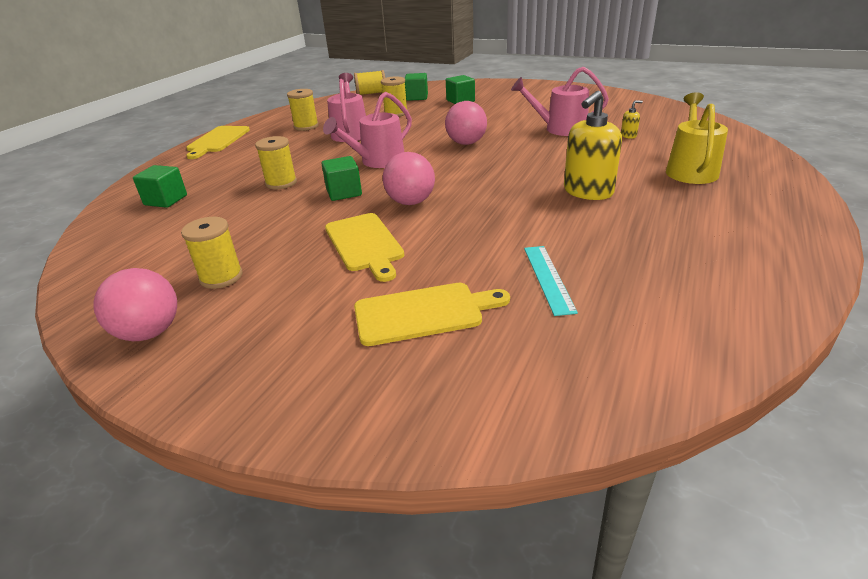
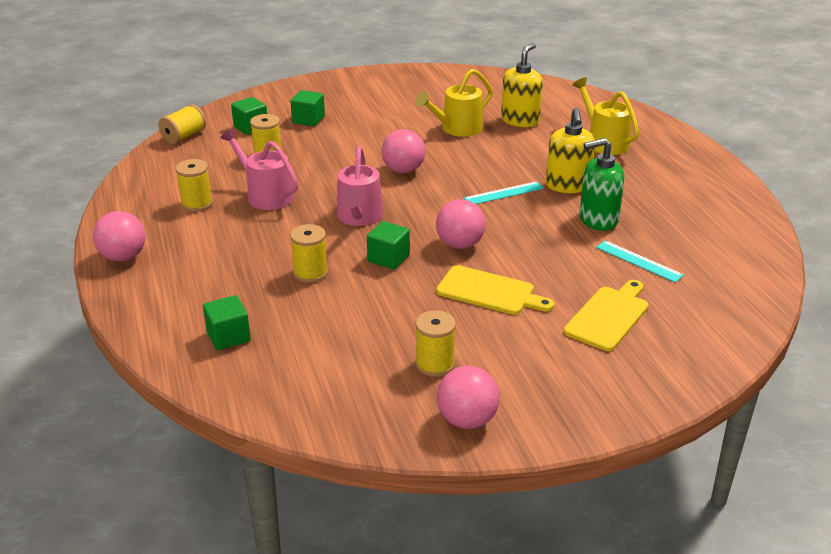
camera: 45 degrees left, 0 degrees up
yellow cutting board [186,126,250,159] -> pink ball [93,211,146,261]
pink watering can [511,67,609,136] -> yellow watering can [415,69,492,137]
yellow soap dispenser [621,100,643,139] -> yellow soap dispenser [501,43,543,127], size x2.33
none -> turquoise ruler [464,181,544,204]
none -> green soap dispenser [579,138,625,231]

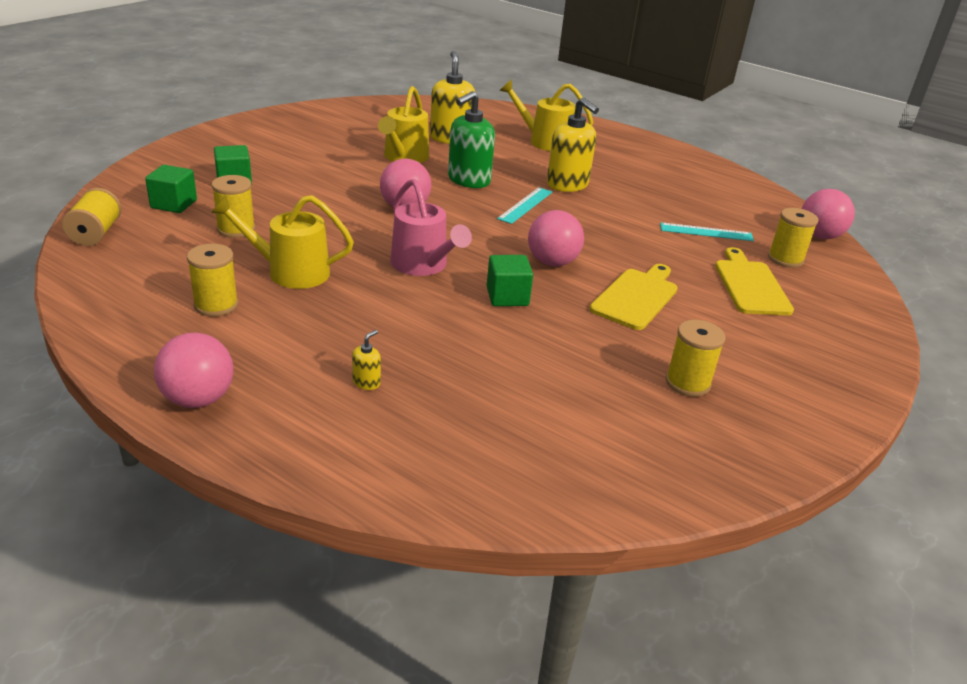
camera: 40 degrees left, 0 degrees up
green cube [203,295,251,350] -> none
pink watering can [220,128,298,210] -> yellow watering can [211,195,354,289]
yellow spool [290,224,328,283] -> yellow spool moved to [768,208,818,268]
yellow cutting board [436,265,554,315] -> yellow cutting board turned 45 degrees counterclockwise [590,264,678,330]
pink ball [437,366,500,429] -> pink ball moved to [802,189,855,239]
green soap dispenser [579,138,625,231] -> green soap dispenser moved to [448,91,495,188]
none -> yellow soap dispenser [352,330,381,390]

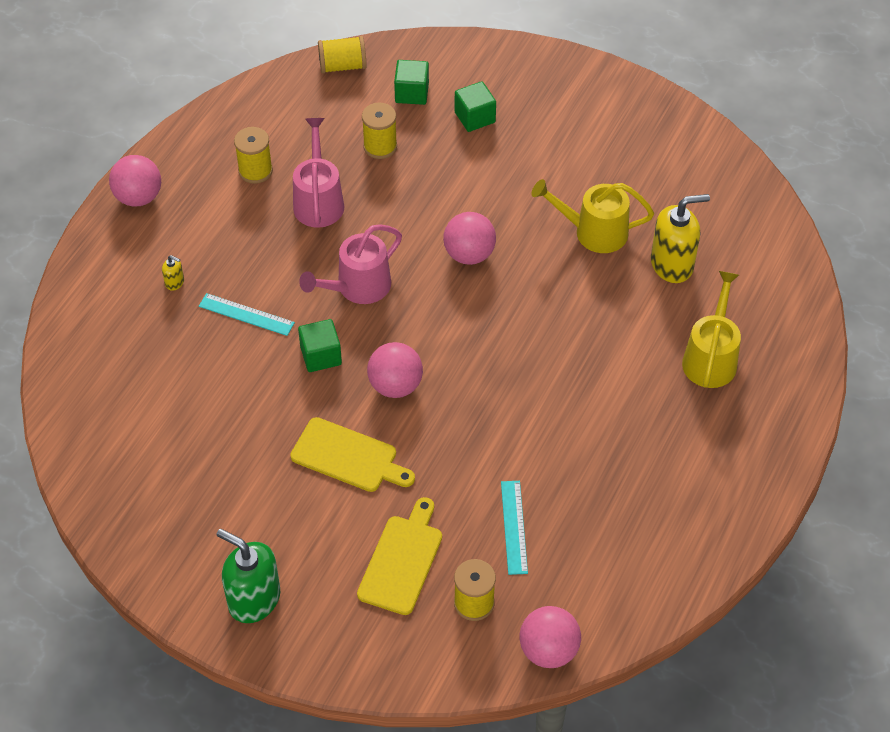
camera: 85 degrees right, 20 degrees up
yellow watering can [211,195,354,289] -> pink watering can [293,118,344,228]
green soap dispenser [448,91,495,188] -> green soap dispenser moved to [216,529,280,623]
turquoise ruler [497,187,552,224] -> turquoise ruler moved to [199,293,295,336]
yellow soap dispenser [547,98,599,192] -> none
yellow spool [666,320,725,397] -> none
yellow cutting board [715,247,794,315] -> yellow cutting board turned 60 degrees counterclockwise [357,497,442,615]

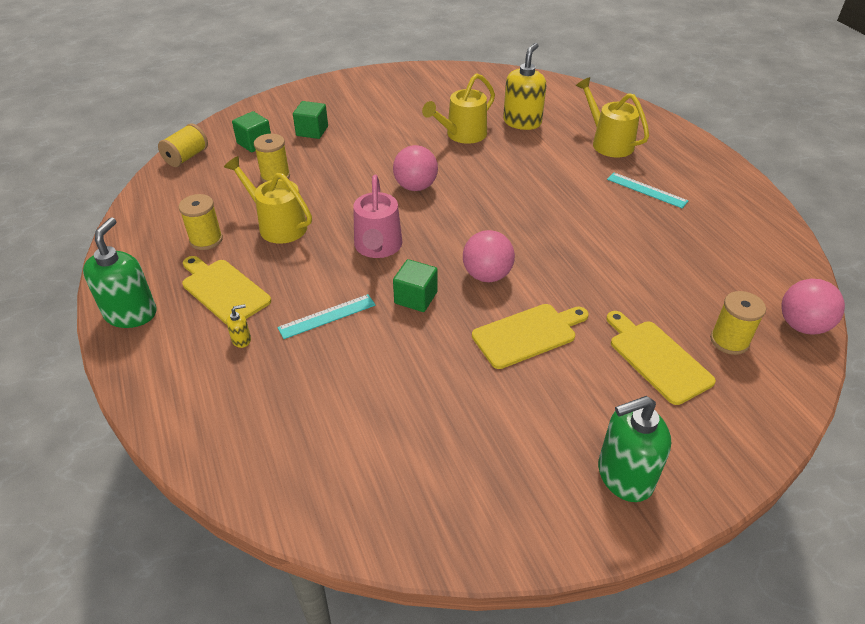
camera: 50 degrees left, 10 degrees down
pink ball [109,155,161,206] -> green soap dispenser [83,217,156,328]
pink watering can [293,118,344,228] -> yellow watering can [224,156,312,244]
turquoise ruler [501,481,528,575] -> turquoise ruler moved to [607,172,688,208]
none -> yellow cutting board [182,256,271,325]

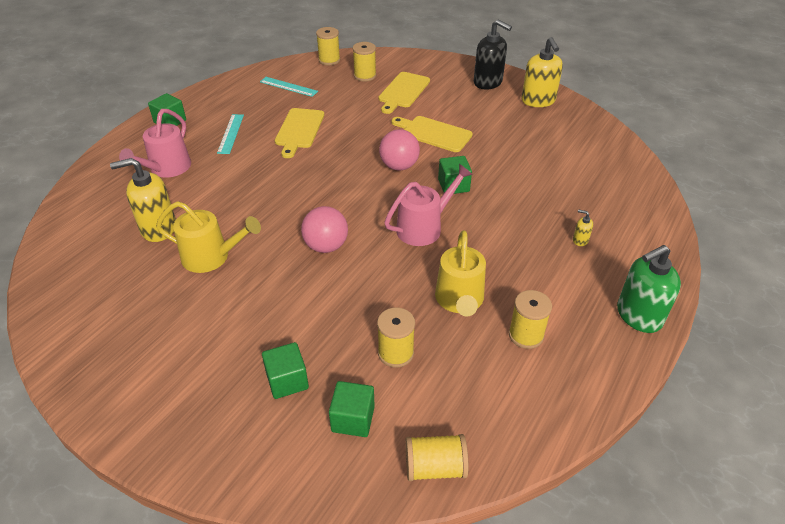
camera: 125 degrees left, 0 degrees up
yellow cutting board [182,256,271,325] -> yellow cutting board moved to [275,108,324,158]
turquoise ruler [277,294,376,339] -> turquoise ruler moved to [260,77,318,97]
yellow watering can [576,77,649,158] -> pink watering can [119,109,191,178]
green soap dispenser [598,396,671,502] -> black soap dispenser [474,20,512,89]
pink ball [781,279,845,335] -> yellow spool [316,27,340,65]
none -> green cube [148,93,186,126]
none -> yellow soap dispenser [522,37,563,107]

